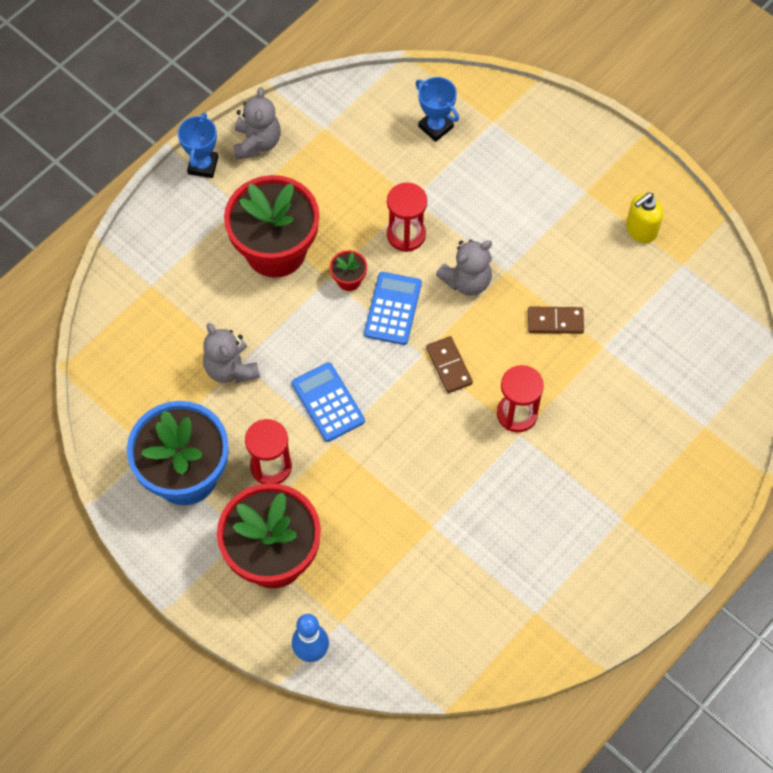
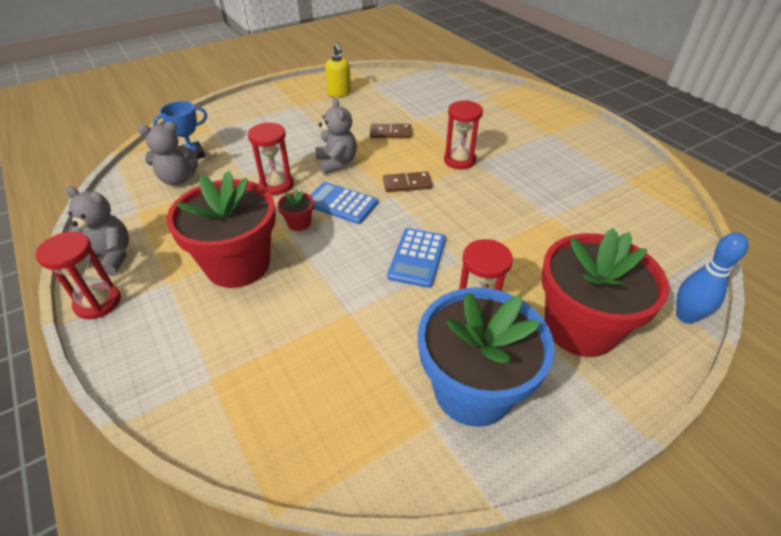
camera: 75 degrees left, 20 degrees down
blue trophy [178,113,218,178] -> red hourglass [36,232,121,319]
grey teddy bear [203,323,260,383] -> grey teddy bear moved to [138,122,198,186]
blue calculator [292,362,365,442] -> blue calculator turned 60 degrees counterclockwise [387,228,446,288]
brown domino [528,306,584,334] -> brown domino turned 75 degrees clockwise [370,124,412,138]

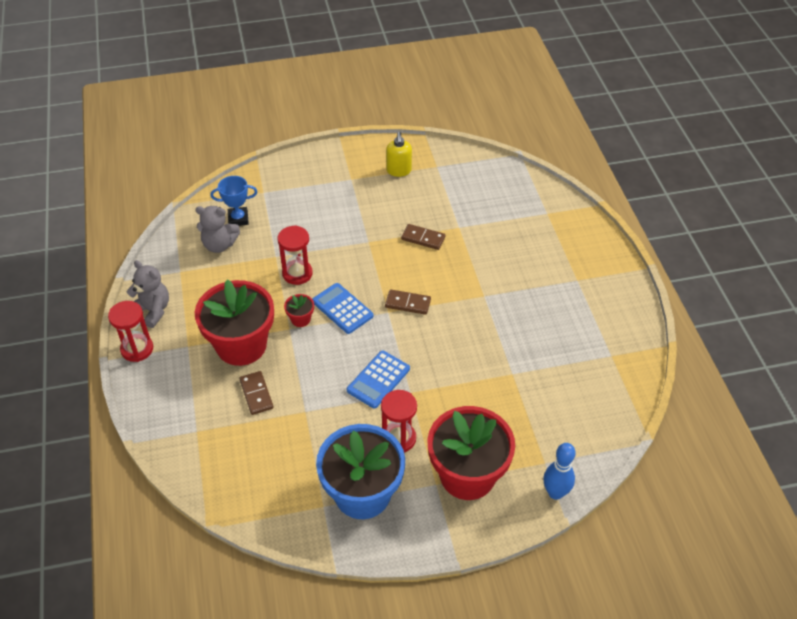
camera: 20 degrees right, 5 degrees up
grey teddy bear [316,98,357,175] -> none
red hourglass [444,100,483,169] -> none
none -> brown domino [239,371,274,415]

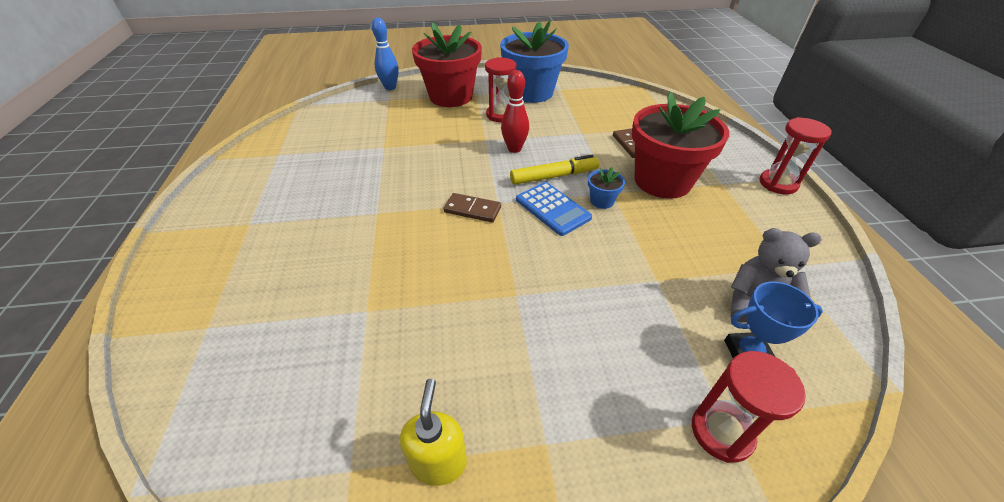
camera: 175 degrees left, 5 degrees down
grey teddy bear [126,260,169,328] -> none
red hourglass [277,225,313,285] -> red hourglass moved to [692,351,806,463]
red flower pot [284,294,314,327] -> blue flower pot [588,167,625,209]
blue calculator [347,350,410,409] -> red bowling pin [501,70,529,153]
brown domino [401,224,445,250] -> none
none -> yellow marker [510,155,599,185]

